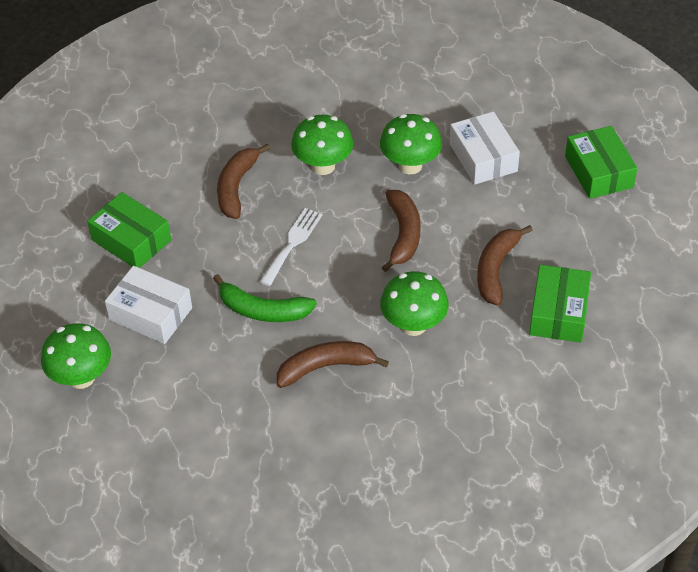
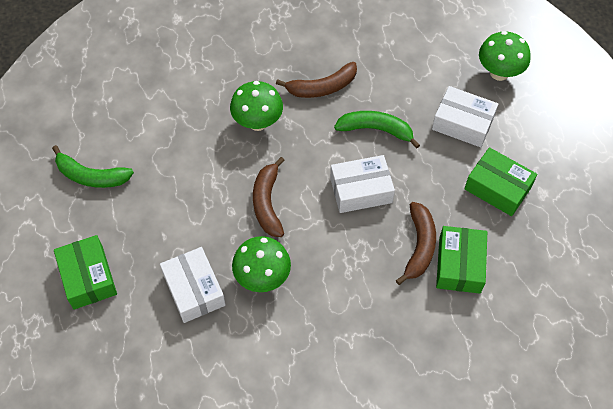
camera: 175 degrees right, 10 degrees up
white fork [260,208,323,286] -> white box [330,155,395,213]
green mushroom [291,115,354,175] -> none
brown banana [477,225,533,306] -> none
green box [529,265,591,343] -> green box moved to [436,226,487,294]
none -> green banana [52,145,134,188]

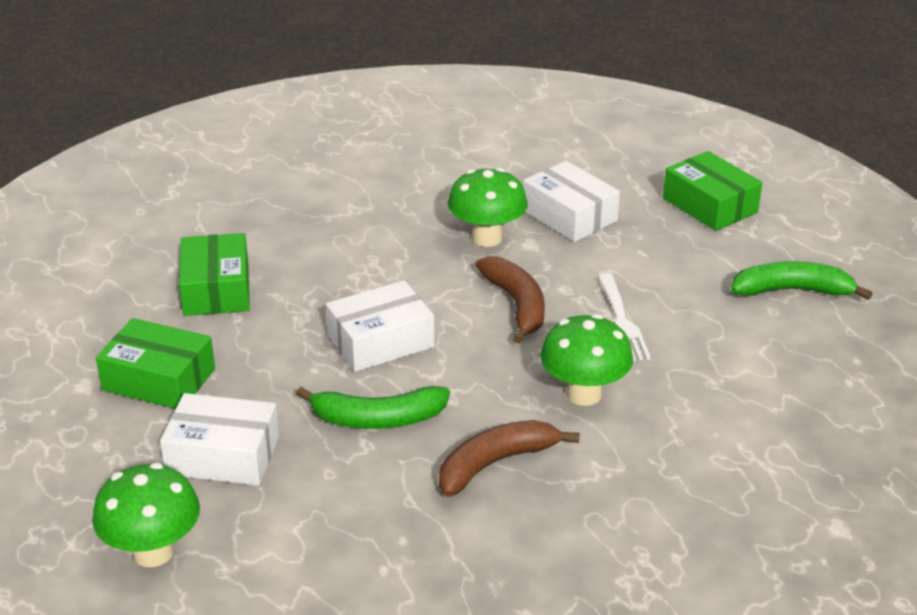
camera: 165 degrees right, 25 degrees down
brown banana [396,202,436,285] -> none
none -> white fork [597,273,651,361]

